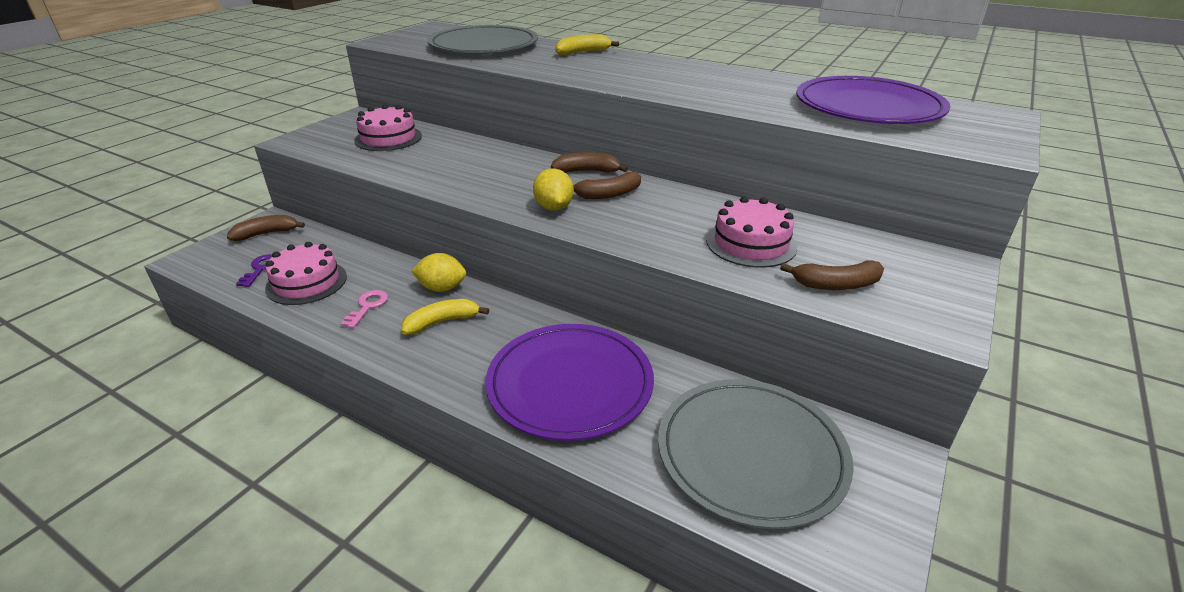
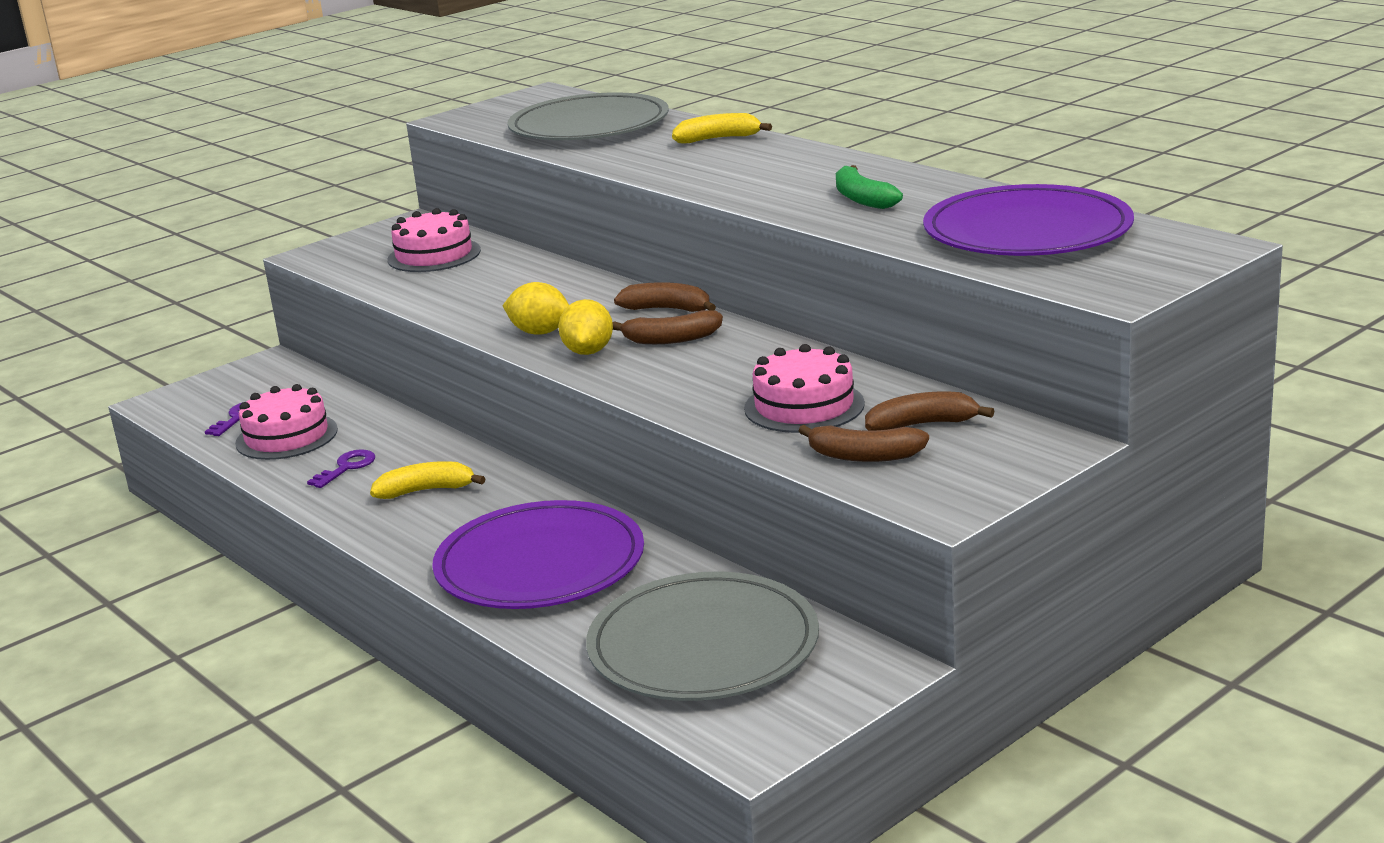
camera: 20 degrees right, 10 degrees down
brown banana [227,215,305,241] -> brown banana moved to [865,392,994,431]
pink key [341,290,388,328] -> purple key [307,449,375,488]
yellow lemon [411,253,466,292] -> yellow lemon moved to [502,282,569,335]
none -> green banana [836,165,903,209]

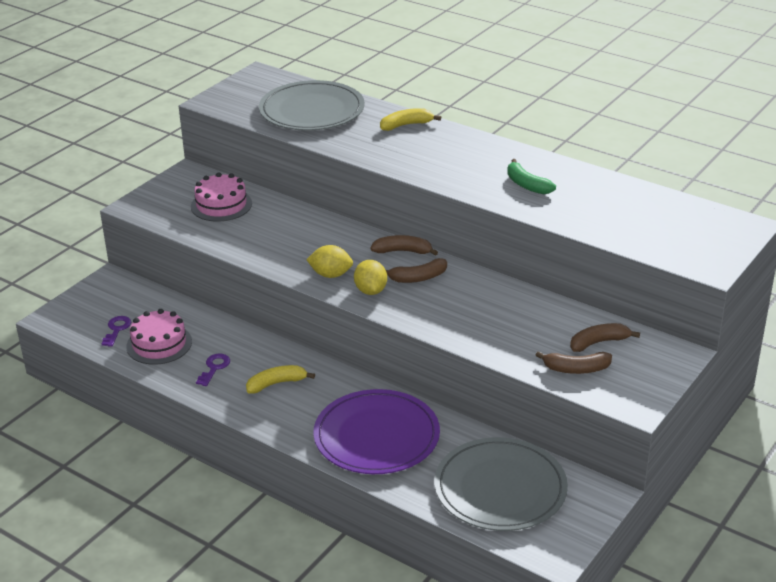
camera: 15 degrees left, 10 degrees up
pink cake [744,344,865,433] -> none
purple plate [923,184,1134,256] -> none

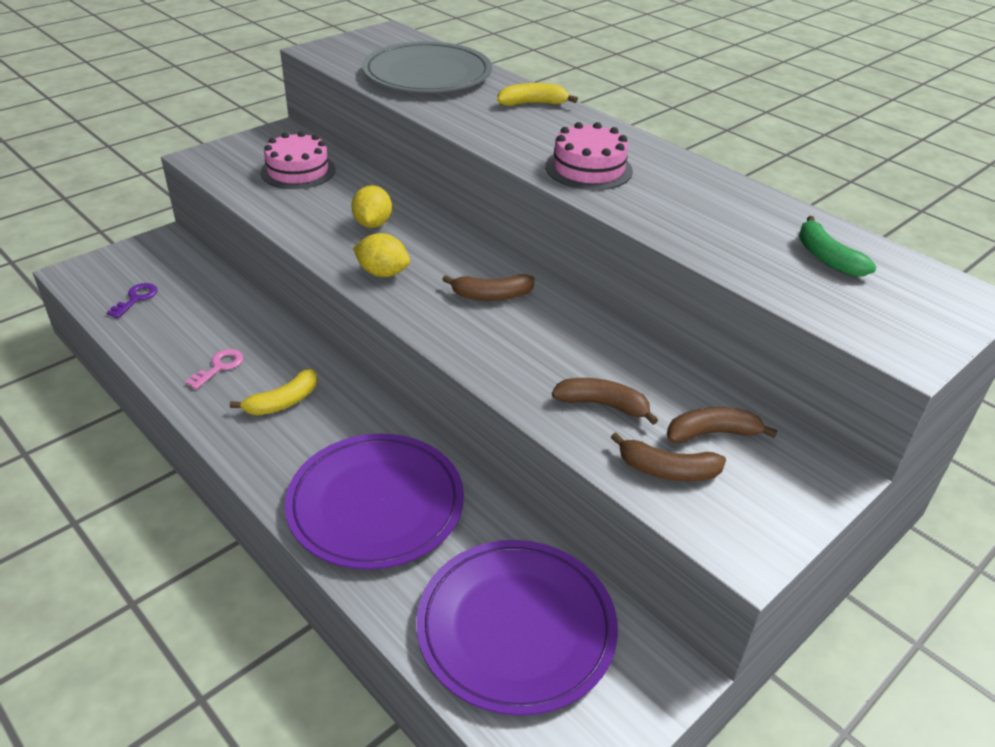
camera: 10 degrees right, 5 degrees up
pink cake [126,309,192,365] -> pink cake moved to [545,122,633,190]
purple key [196,354,230,386] -> pink key [186,349,243,389]
yellow banana [246,365,315,393] -> yellow banana turned 150 degrees clockwise [230,369,317,415]
yellow lemon [354,260,387,295] -> yellow lemon moved to [351,185,392,228]
brown banana [370,235,438,256] -> brown banana moved to [552,378,658,425]
grey plate [434,437,568,531] -> purple plate [416,540,618,716]
green banana [507,159,556,194] -> green banana moved to [799,216,876,277]

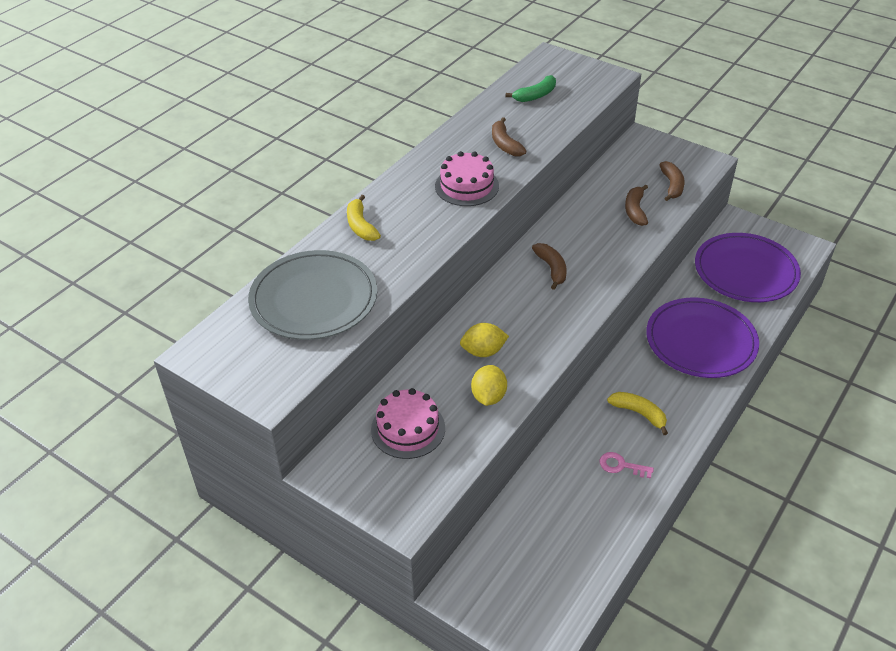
camera: 100 degrees left, 5 degrees up
purple key [107,283,158,318] -> none
yellow lemon [353,233,410,277] -> yellow lemon moved to [471,365,507,406]
brown banana [667,407,777,444] -> brown banana moved to [492,117,526,156]

